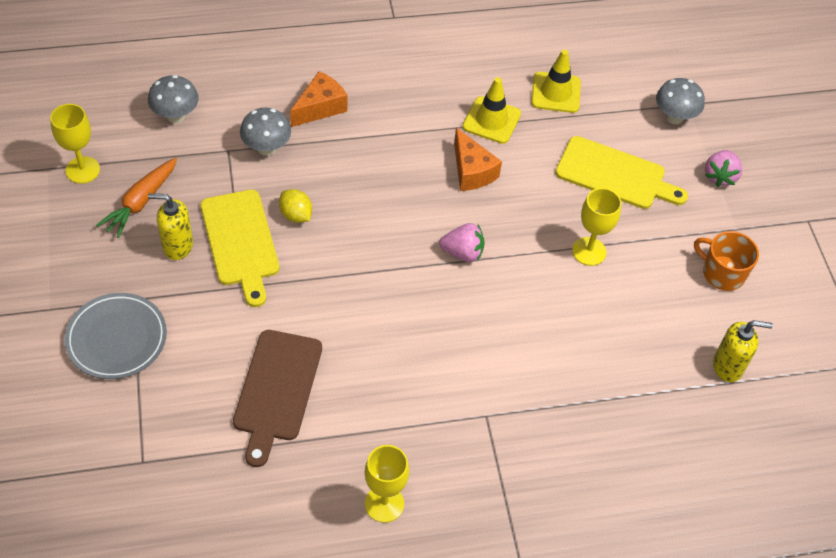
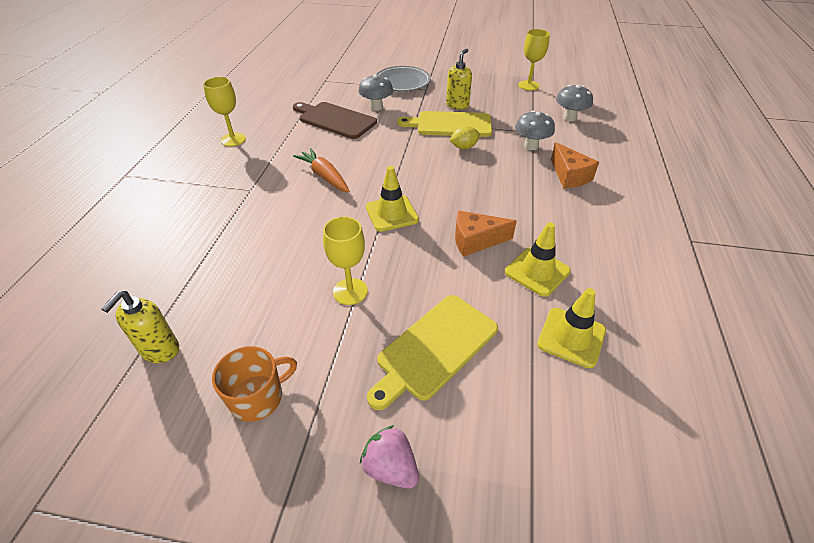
camera: 115 degrees right, 10 degrees down
orange carrot [96,158,177,238] -> orange carrot moved to [293,148,350,193]
pink strawberry [439,223,485,262] -> yellow traffic cone [366,166,419,232]
grey mushroom [656,78,705,124] -> grey mushroom moved to [358,74,393,111]

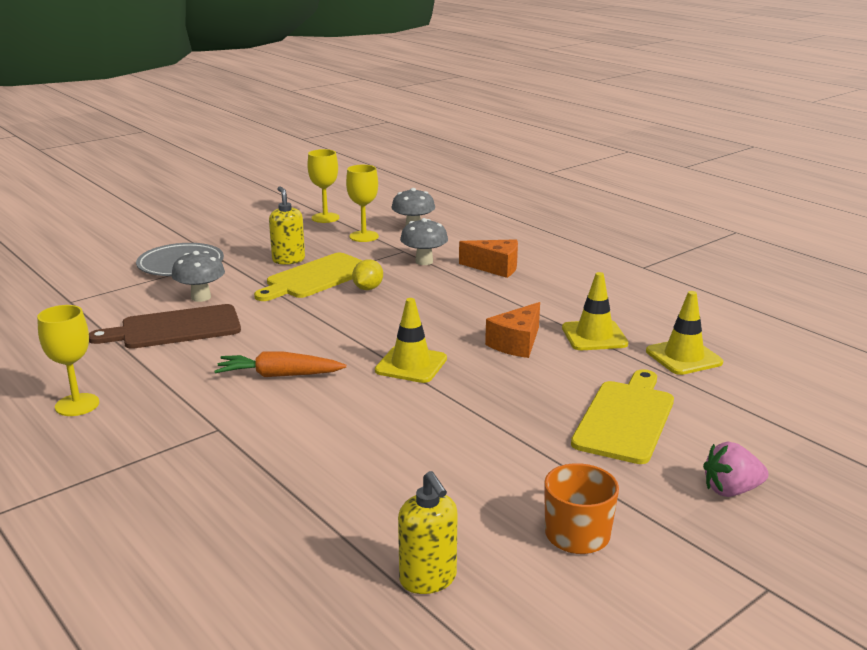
camera: 50 degrees left, 20 degrees down
yellow goblet [323,217,368,305] -> yellow goblet moved to [346,165,379,242]
yellow cutting board [367,295,498,410] -> yellow cutting board turned 150 degrees counterclockwise [571,369,674,464]

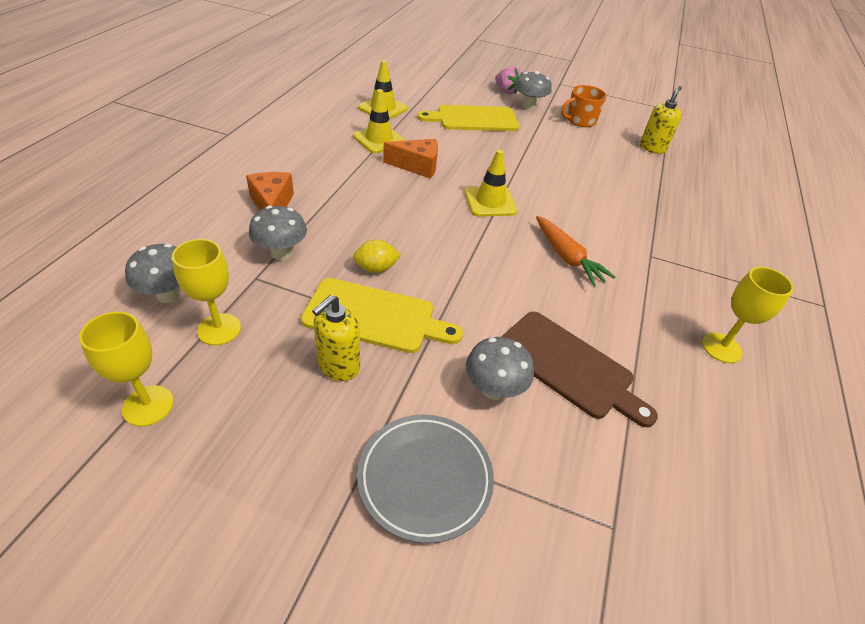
camera: 125 degrees left, 20 degrees up
none -> grey mushroom [515,71,552,110]

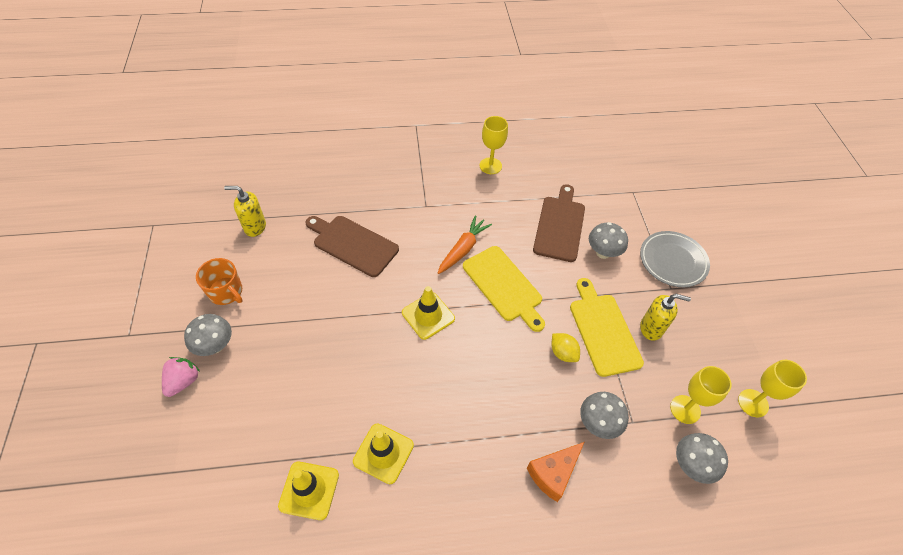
camera: 115 degrees left, 10 degrees up
orange cheese [383,139,438,179] -> none
yellow cutting board [417,105,519,131] -> yellow cutting board moved to [463,246,545,332]
none -> brown cutting board [305,216,399,277]

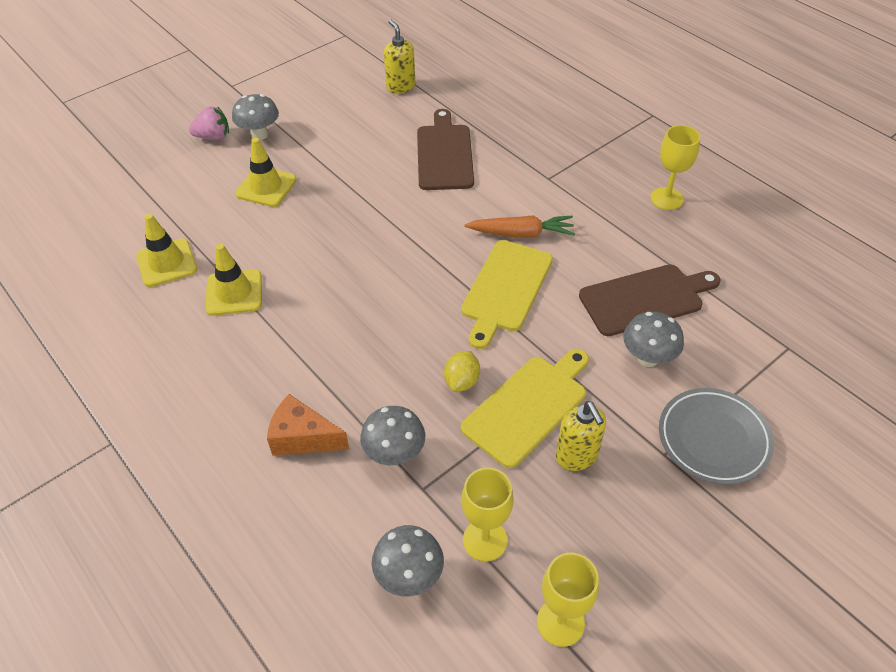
camera: 60 degrees right, 5 degrees down
orange mug [196,258,243,305] -> none
yellow traffic cone [402,286,455,340] -> yellow traffic cone moved to [235,138,296,207]

